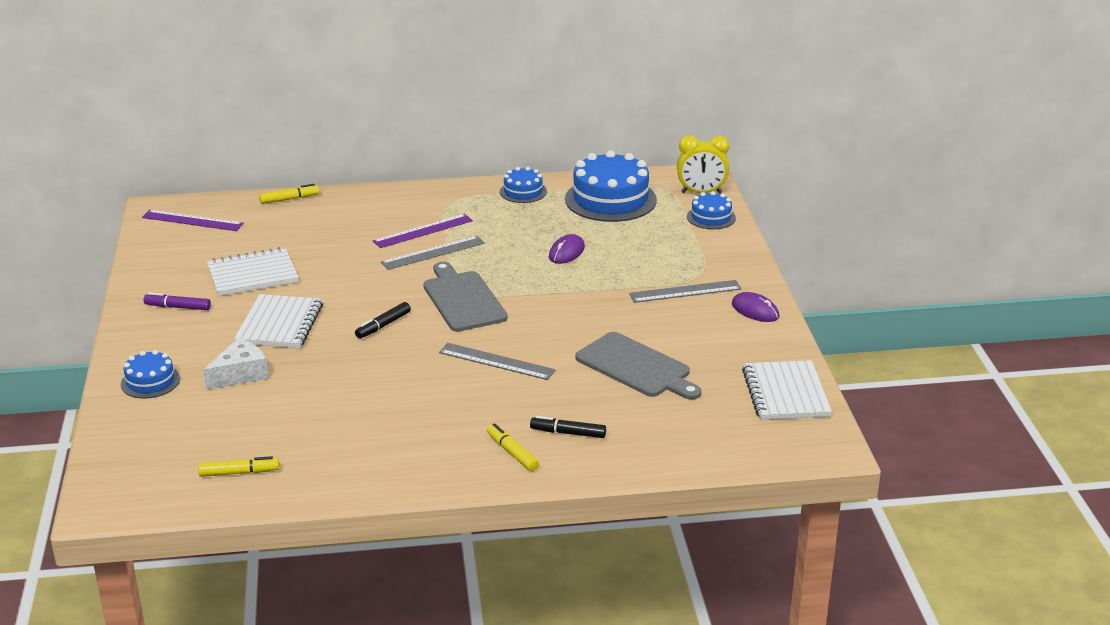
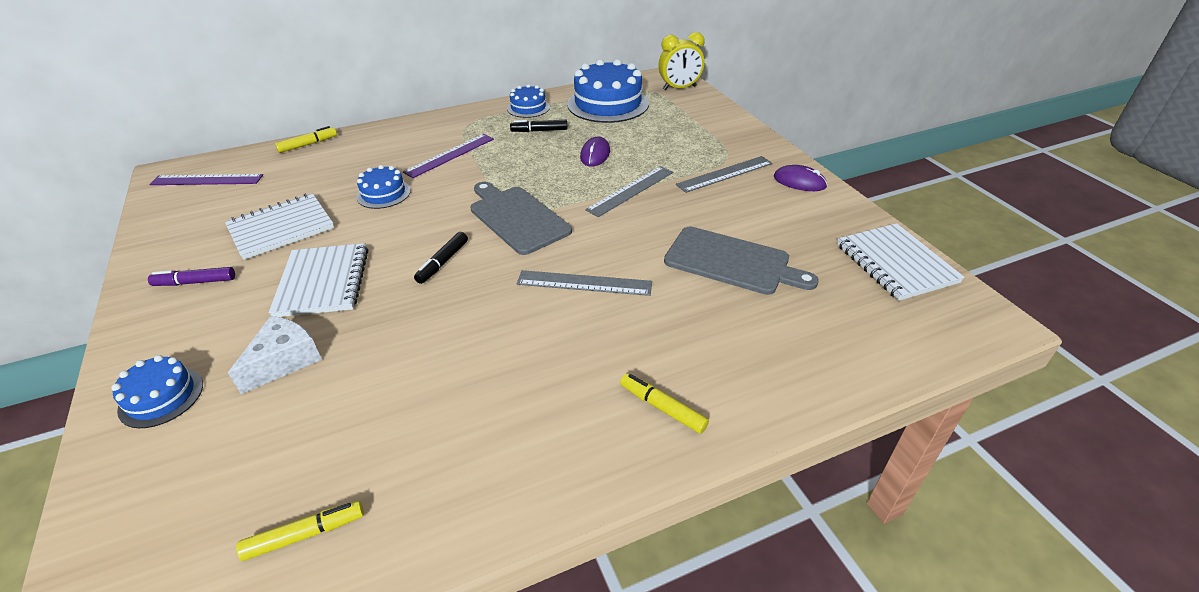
camera: 15 degrees left, 10 degrees up
grey ruler [381,236,485,270] -> grey ruler moved to [585,166,673,217]
black marker [530,416,606,438] -> black marker moved to [510,120,568,132]
blue cake [687,191,736,229] -> blue cake moved to [356,165,411,209]

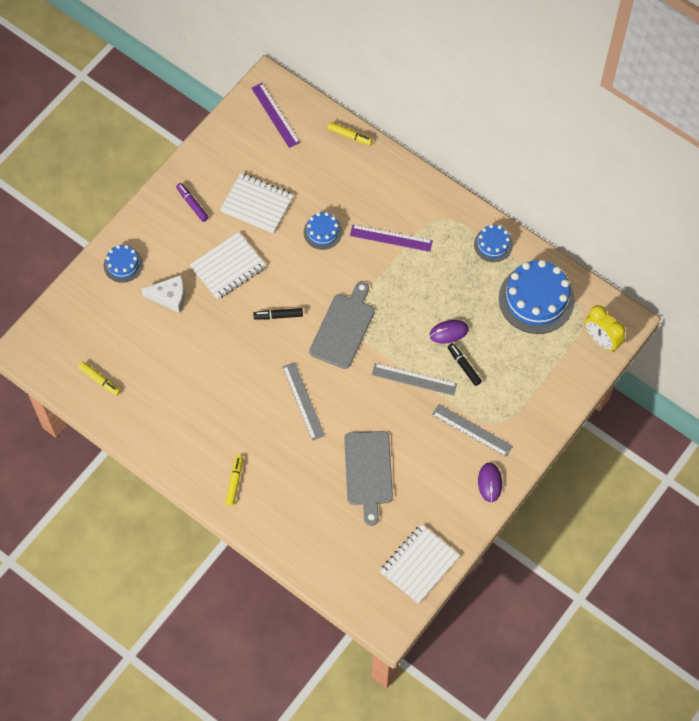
camera: 60 degrees right, 25 degrees up
black marker [510,120,568,132] -> black marker moved to [448,343,482,386]

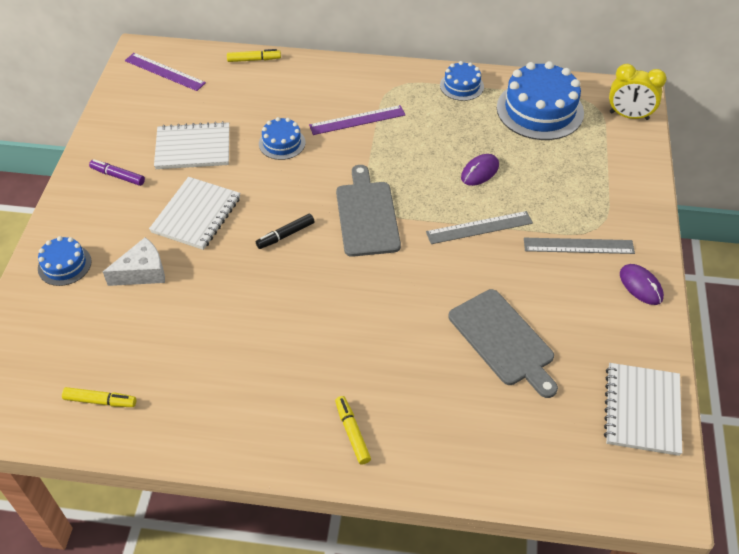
camera: 30 degrees left, 15 degrees down
grey ruler [282,362,325,441] -> none
black marker [448,343,482,386] -> none

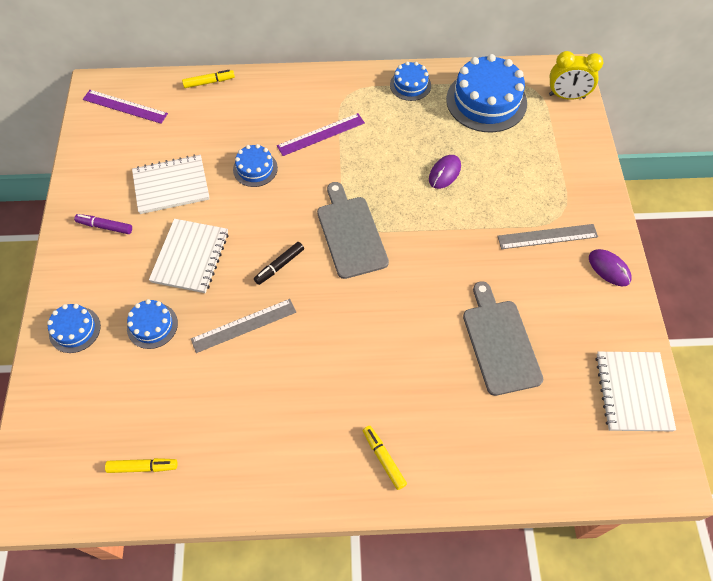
camera: 10 degrees left, 10 degrees up
white cheese [103,237,165,286] -> blue cake [127,299,178,349]
grey ruler [426,211,533,244] -> grey ruler moved to [191,299,296,353]
grey cutting board [449,289,558,398] -> grey cutting board turned 150 degrees counterclockwise [463,281,543,396]

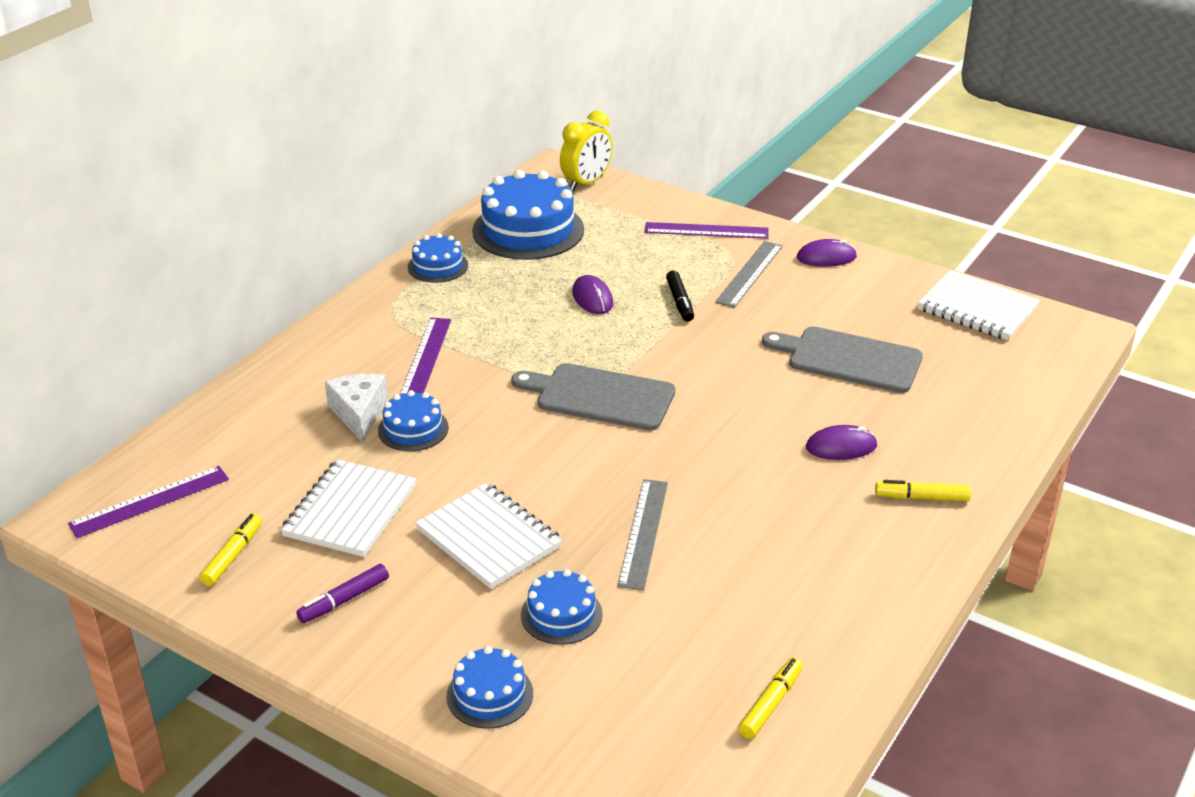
camera: 55 degrees left, 25 degrees down
yellow marker [182,70,235,88] -> yellow marker moved to [200,513,262,586]
black marker [254,242,304,285] -> black marker moved to [666,270,694,322]
none -> white cheese [325,374,388,443]
none -> purple ruler [645,222,769,239]
none -> purple mouse [806,425,877,460]

